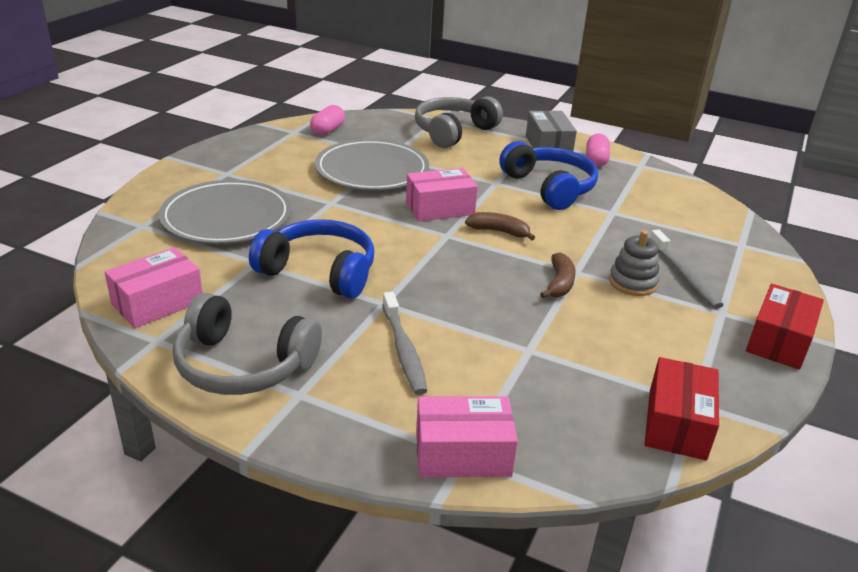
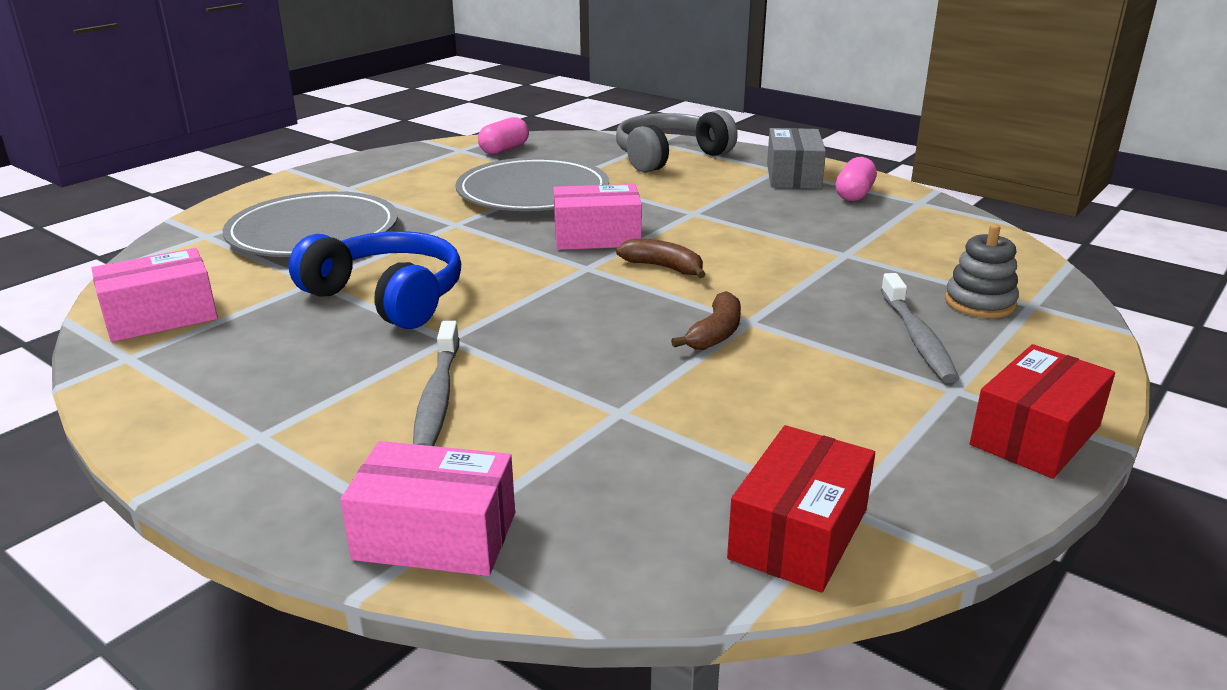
camera: 15 degrees right, 5 degrees down
grey headphones [173,293,322,395] -> none
blue headphones [499,141,598,210] -> none
grey stacking toy [609,231,660,296] -> grey stacking toy moved to [945,224,1019,318]

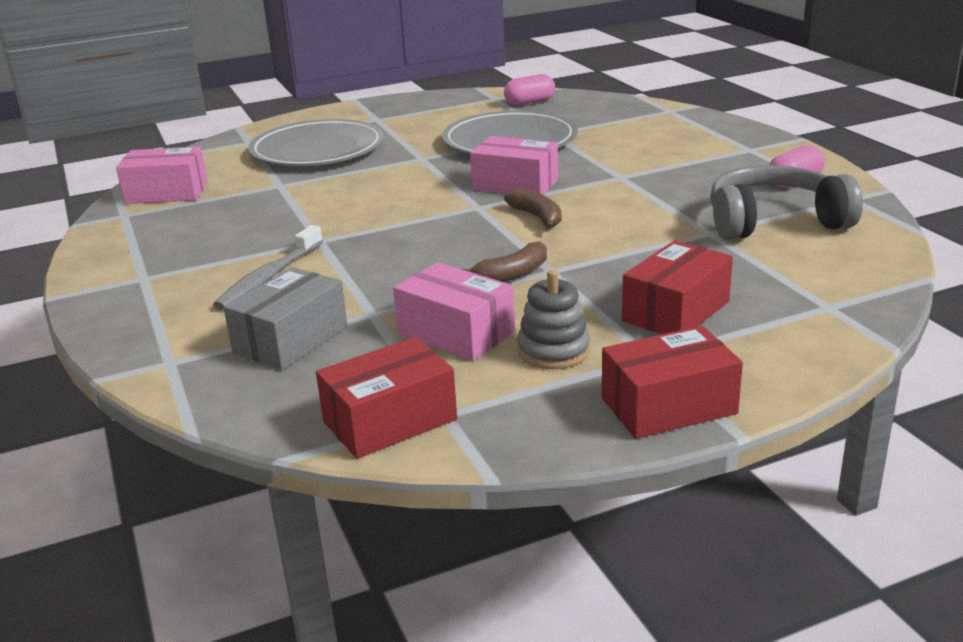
camera: 30 degrees right, 0 degrees up
blue headphones [289,231,461,329] -> none
pink box [340,441,515,576] -> pink box moved to [393,262,515,361]
grey headphones [616,110,738,173] -> grey headphones moved to [710,165,863,240]
grey box [767,128,826,189] -> grey box moved to [223,267,348,370]
grey toothbrush [881,273,959,383] -> red box [622,240,733,334]
grey stacking toy [945,224,1019,318] -> grey stacking toy moved to [517,270,590,369]

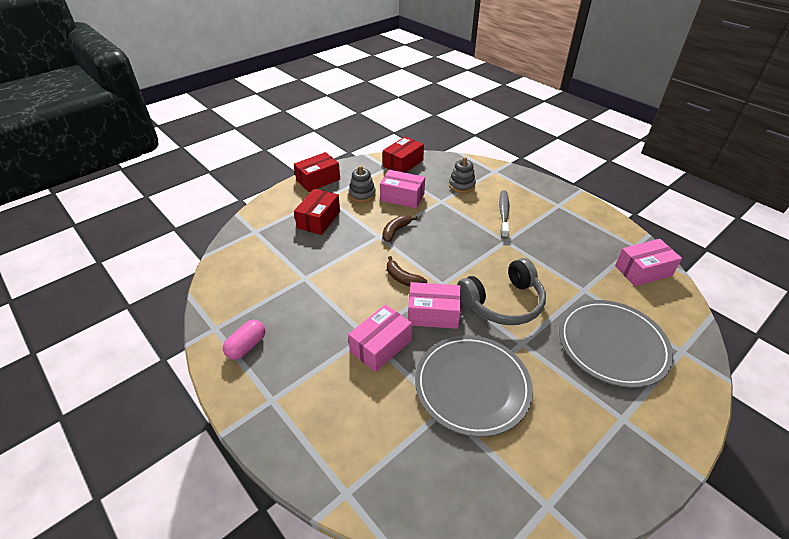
camera: 160 degrees right, 15 degrees up
grey box [223,267,348,370] -> grey stacking toy [449,157,476,193]
pink capsule [504,74,555,106] -> none
grey headphones [710,165,863,240] -> grey headphones moved to [457,258,546,325]
none -> pink box [348,304,412,372]

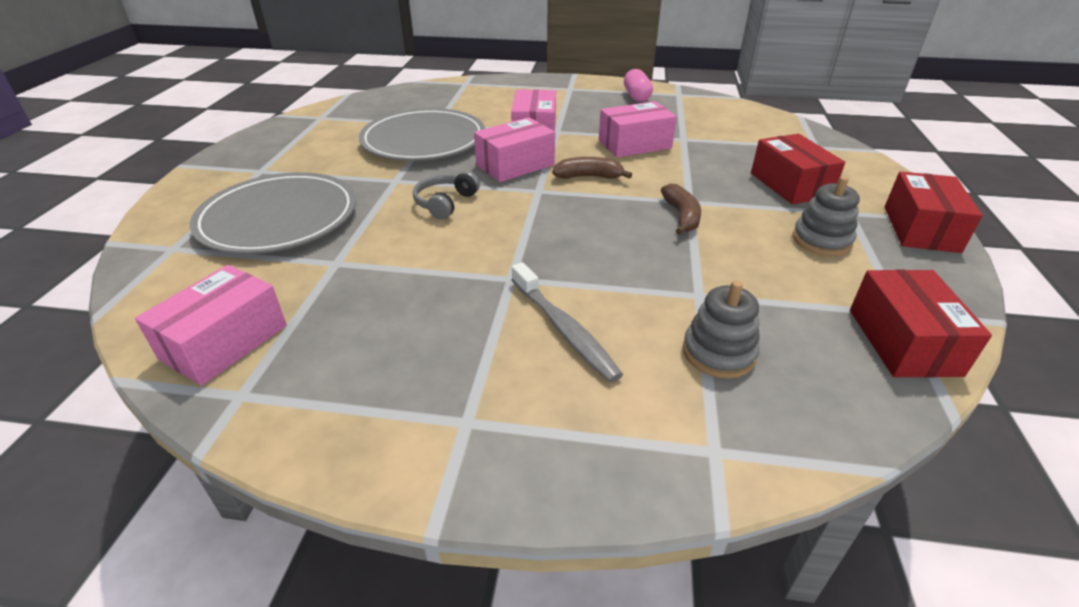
camera: 140 degrees right, 5 degrees down
pink box [380,170,425,208] -> pink box moved to [599,101,677,158]
grey headphones [457,258,546,325] -> grey headphones [413,171,480,220], size x0.53

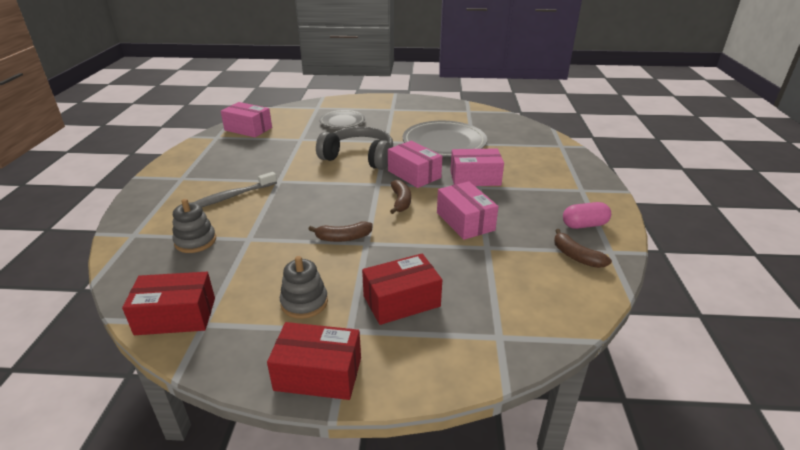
camera: 85 degrees right, 5 degrees down
grey plate [190,172,356,254] -> grey plate [319,110,365,128], size x0.59
grey headphones [413,171,480,220] -> grey headphones [316,127,393,170], size x1.88
none -> brown banana [554,229,612,268]

